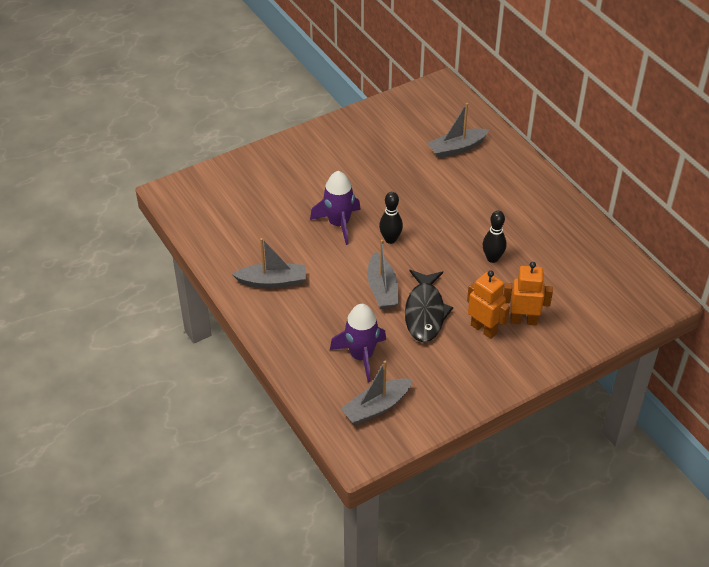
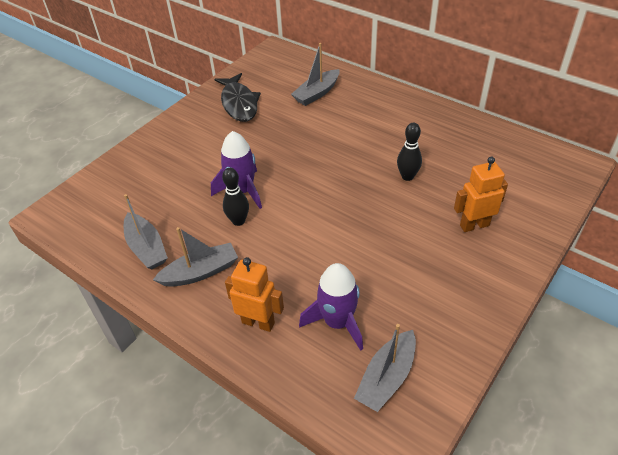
camera: 20 degrees left, 0 degrees up
grey boat [367,240,399,309] -> grey boat moved to [124,194,168,269]
black bowling pin [379,192,403,244] -> black bowling pin moved to [222,168,249,226]
black fish [405,270,453,342] -> black fish moved to [214,73,261,122]
orange robot [467,271,510,339] -> orange robot moved to [225,257,284,332]

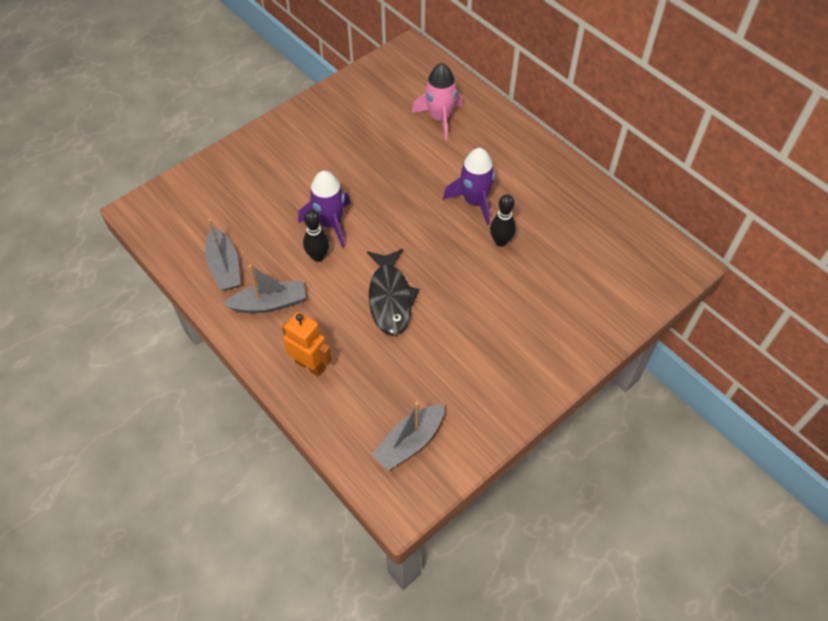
camera: 10 degrees right, 10 degrees up
black fish [214,73,261,122] -> black fish moved to [367,249,420,336]
grey boat [291,43,340,106] -> pink rocket [412,63,463,141]
purple rocket [299,263,363,351] -> purple rocket moved to [443,148,495,225]
orange robot [454,157,508,232] -> none

